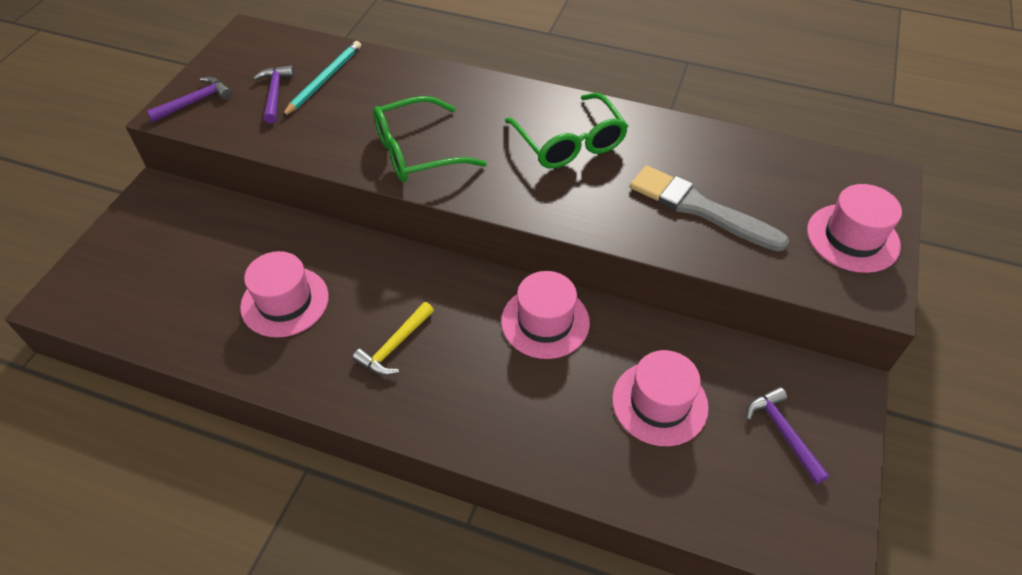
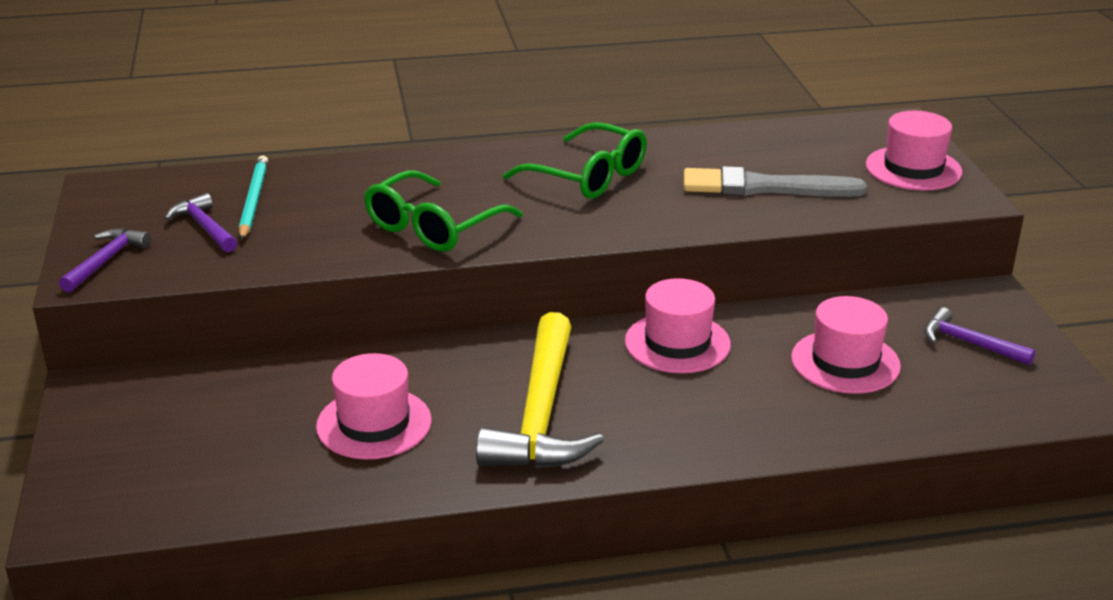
camera: 30 degrees left, 20 degrees down
yellow hammer [352,302,434,376] -> yellow hammer [476,312,604,468], size x2.00

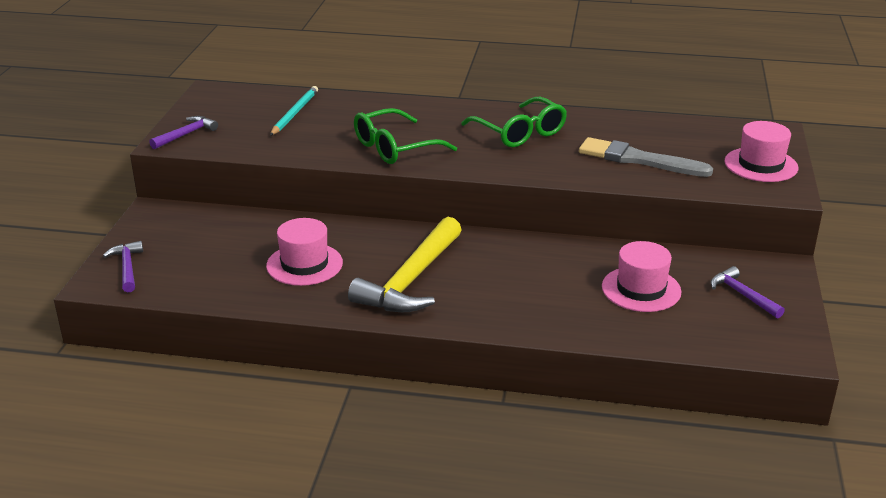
camera: 20 degrees right, 0 degrees up
purple hammer [165,193,237,252] -> purple hammer moved to [103,241,143,292]
pink hat [625,278,731,373] -> none

